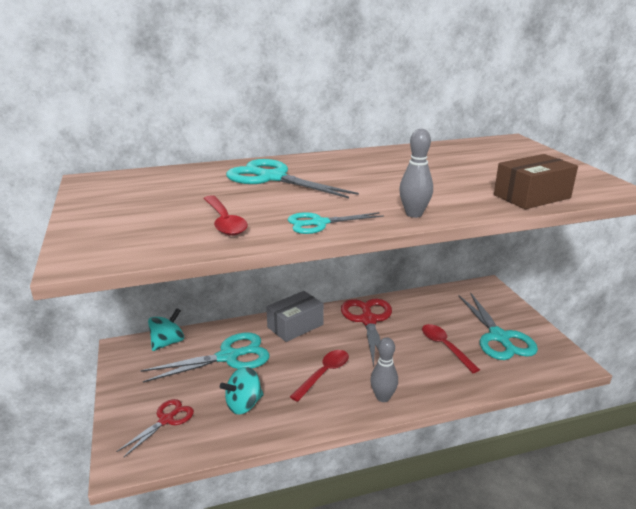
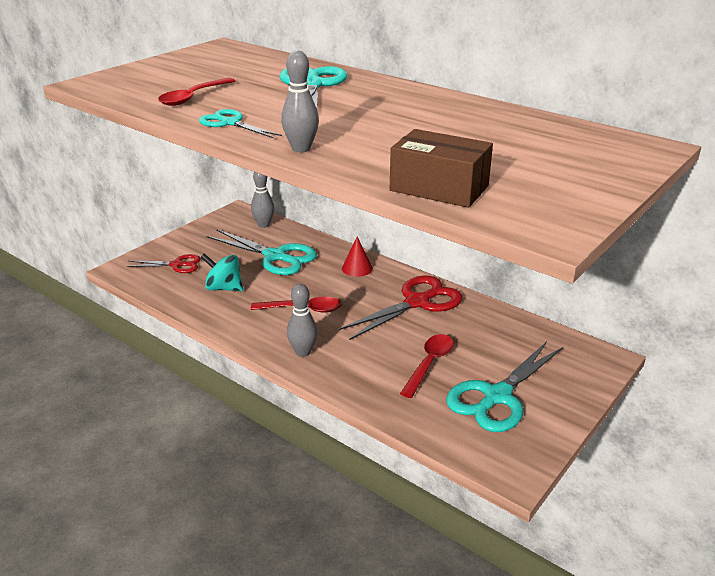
camera: 55 degrees right, 5 degrees up
turquoise spinning top [148,308,184,351] -> grey bowling pin [251,172,274,228]
grey box [266,291,324,342] -> red cone [342,237,373,277]

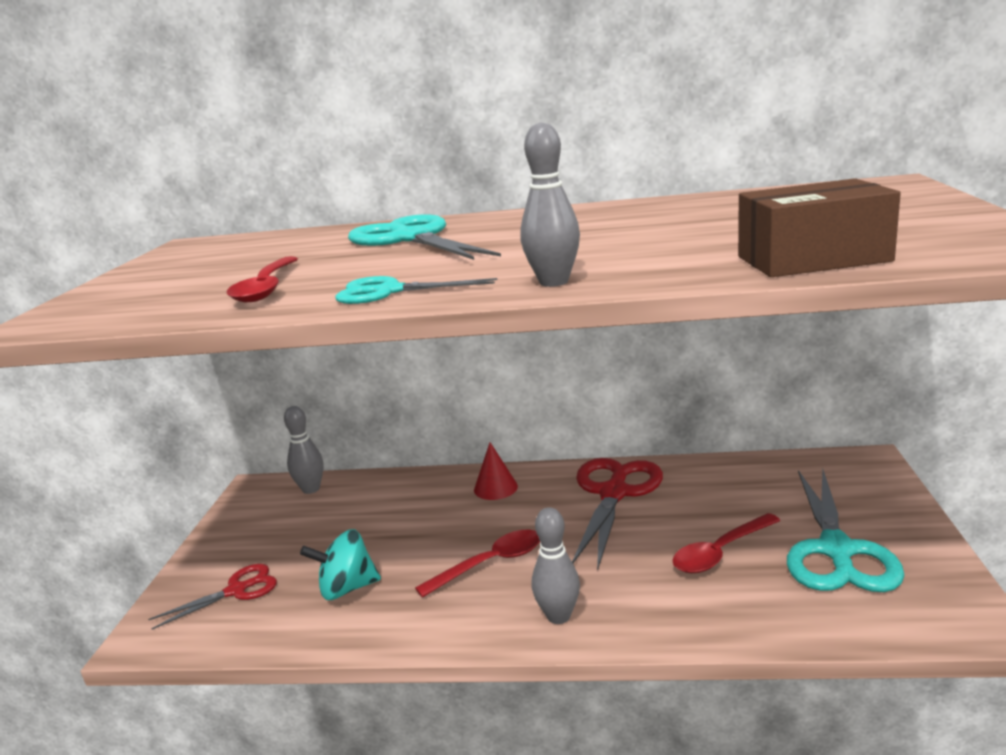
camera: 30 degrees left, 10 degrees down
turquoise scissors [206,229,317,275] -> none
red spoon [400,334,454,398] -> red spoon turned 120 degrees counterclockwise [673,513,780,573]

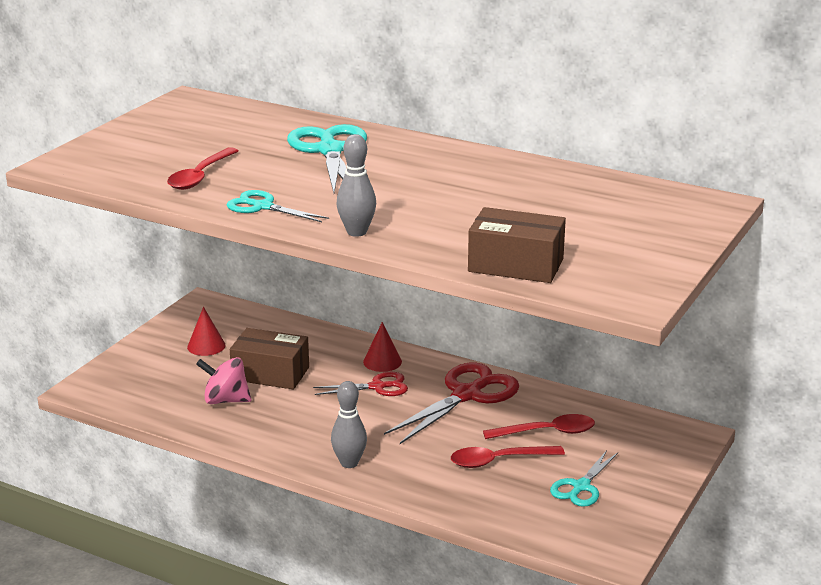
camera: 20 degrees right, 5 degrees up
red scissors [148,564,277,630] -> red scissors moved to [313,372,408,396]
grey bowling pin [284,406,324,494] -> none
turquoise spinning top [300,529,381,600] -> pink spinning top [196,357,251,404]
red spoon [415,530,540,598] -> red spoon moved to [483,414,595,439]
turquoise scissors [787,469,905,592] -> turquoise scissors [550,450,618,507], size x0.57
none -> red cone [187,307,226,356]
none -> brown box [230,328,309,389]

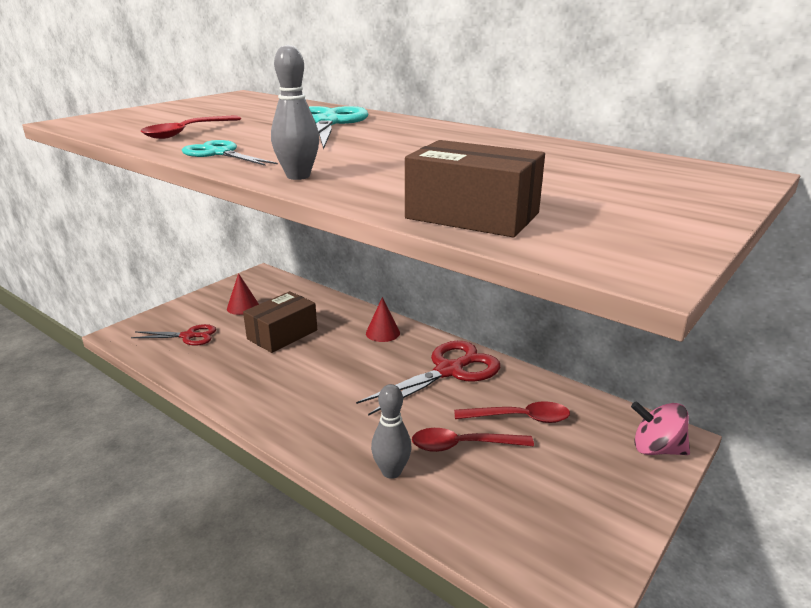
camera: 10 degrees right, 0 degrees up
pink spinning top [196,357,251,404] -> pink spinning top moved to [631,401,690,455]
brown box [230,328,309,389] -> brown box turned 75 degrees counterclockwise [243,291,317,353]
red scissors [313,372,408,396] -> red scissors moved to [131,324,216,346]
grey bowling pin [331,381,367,468] -> grey bowling pin moved to [371,384,412,479]
turquoise scissors [550,450,618,507] -> none

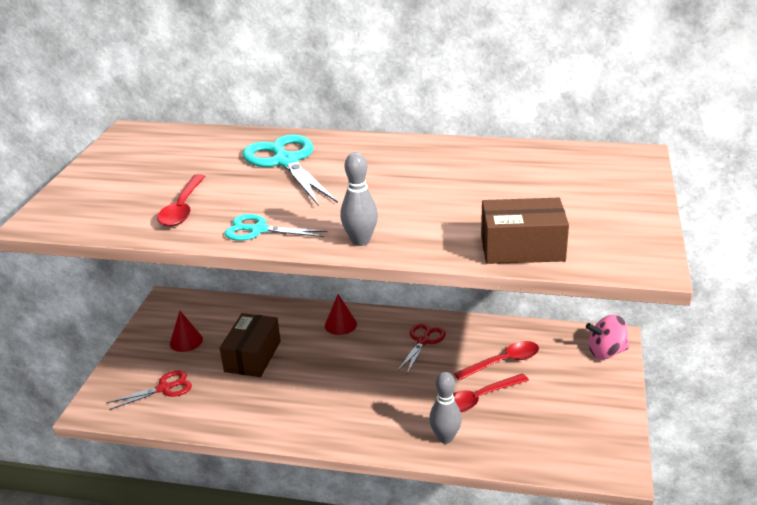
camera: 25 degrees left, 5 degrees up
red scissors [356,341,500,416] -> red scissors [398,323,446,374], size x0.57

